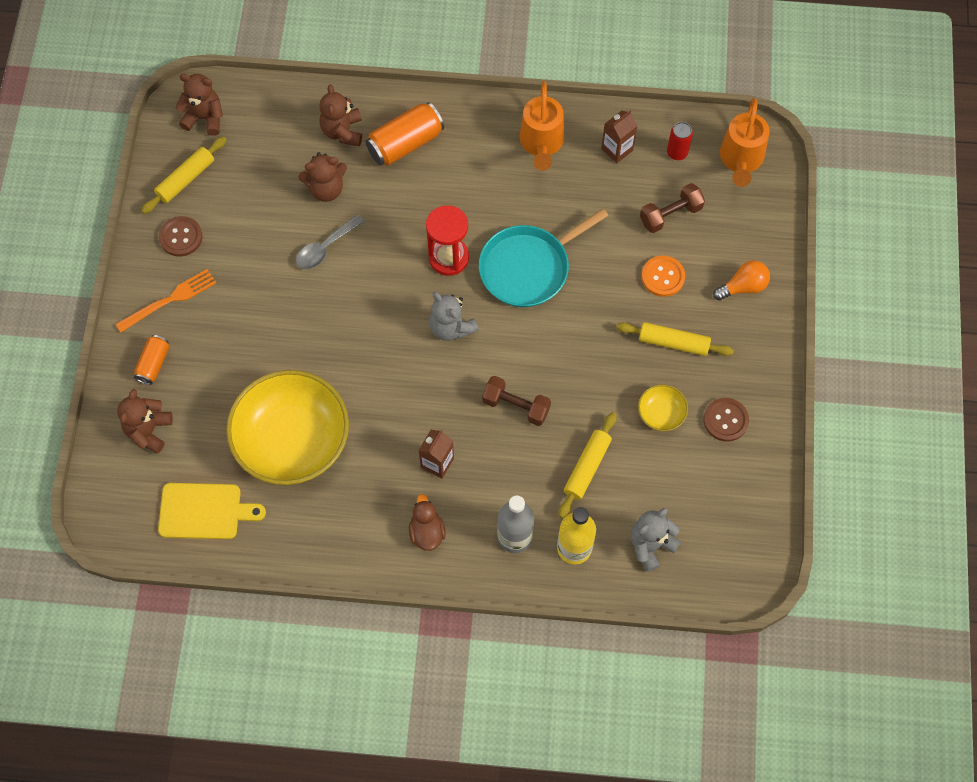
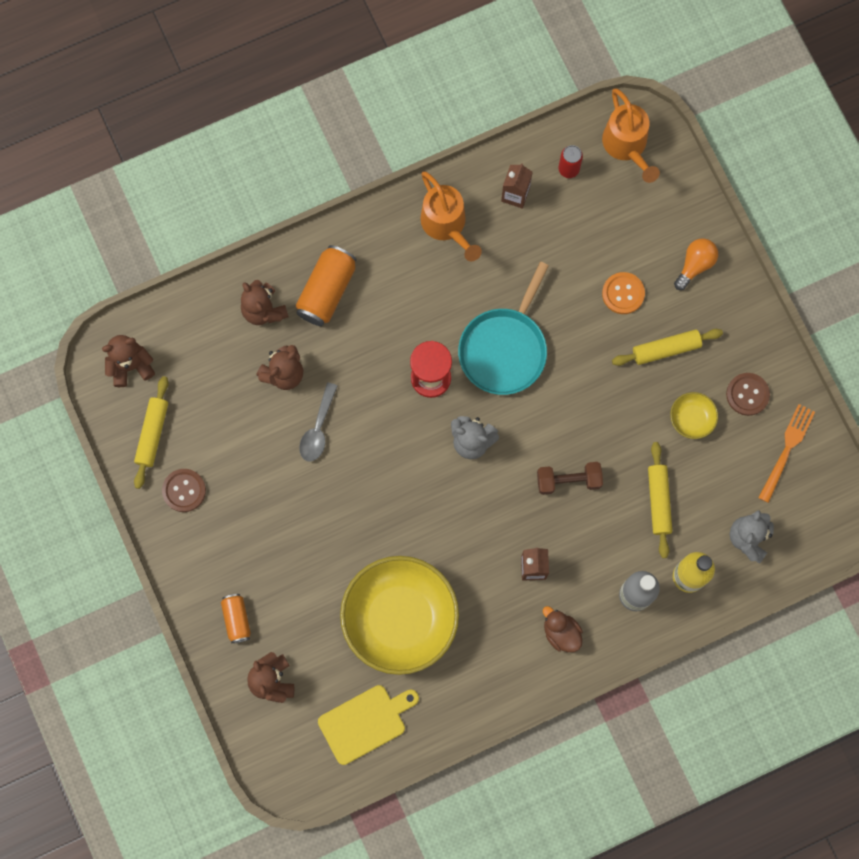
camera: 30 degrees left, 10 degrees up
orange fork [116,269,216,332] -> orange fork moved to [758,404,815,503]
brown dumbbell [640,183,705,233] -> none

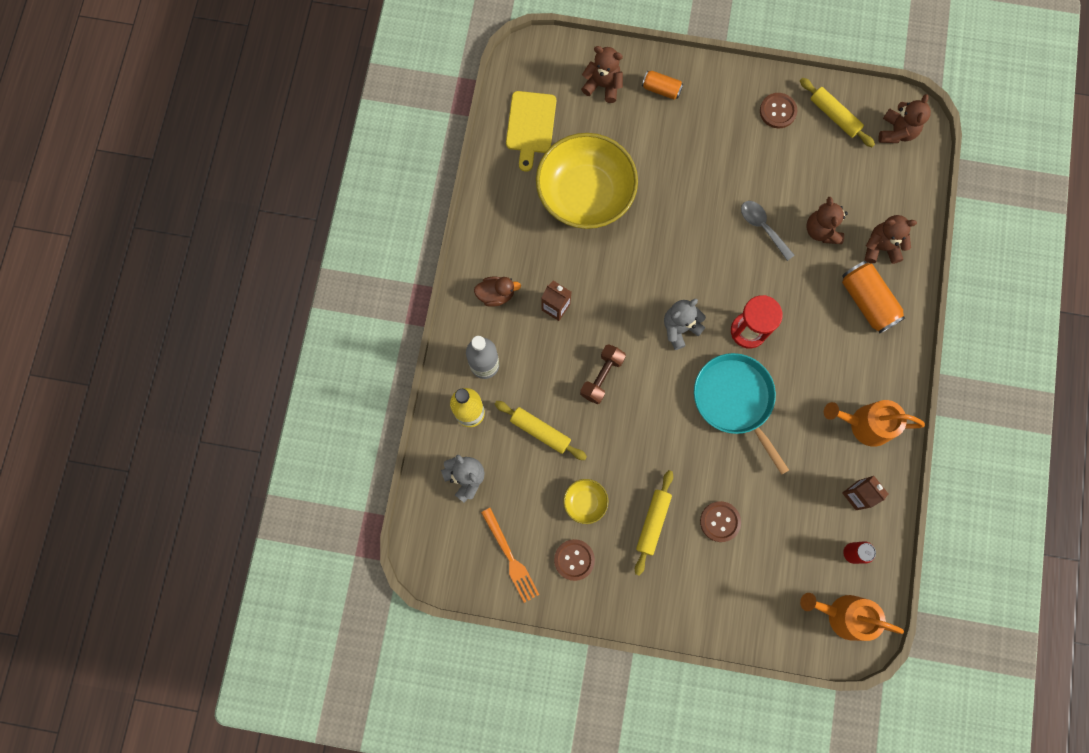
camera: 125 degrees right, 0 degrees up
orange button [602,272,645,314] -> brown button [700,501,741,542]
orange light bulb [674,238,718,290] -> none

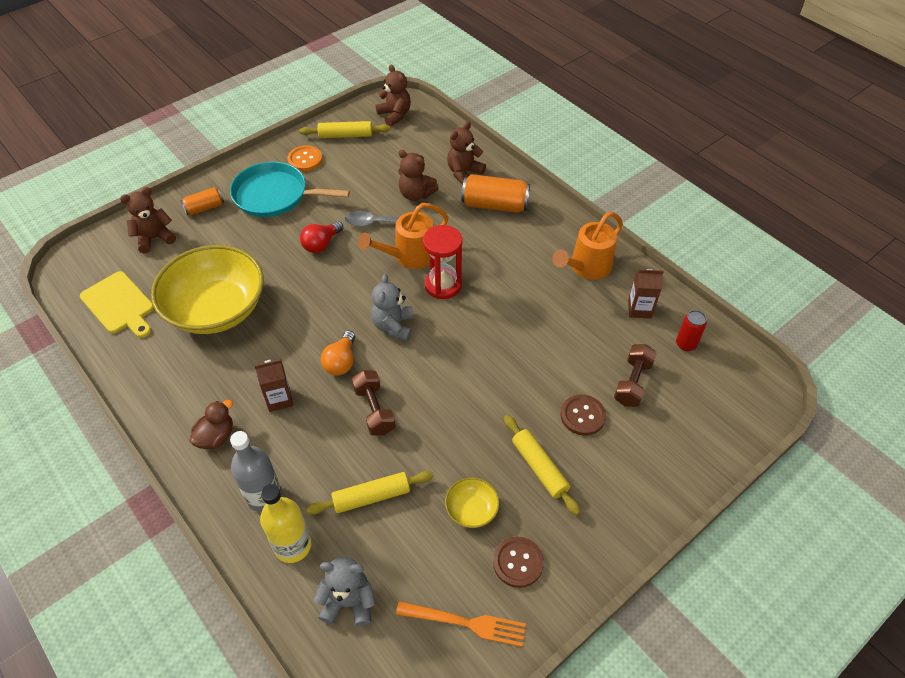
camera: 50 degrees left, 25 degrees down
turquoise pan [694,353,789,475] -> turquoise pan moved to [230,162,350,217]
brown button [760,93,797,128] -> orange button [287,145,323,171]
orange watering can [800,593,904,641] -> orange watering can moved to [358,203,448,269]
none -> red light bulb [300,221,343,253]
none -> orange light bulb [321,330,355,376]
none -> brown dumbbell [614,344,657,407]

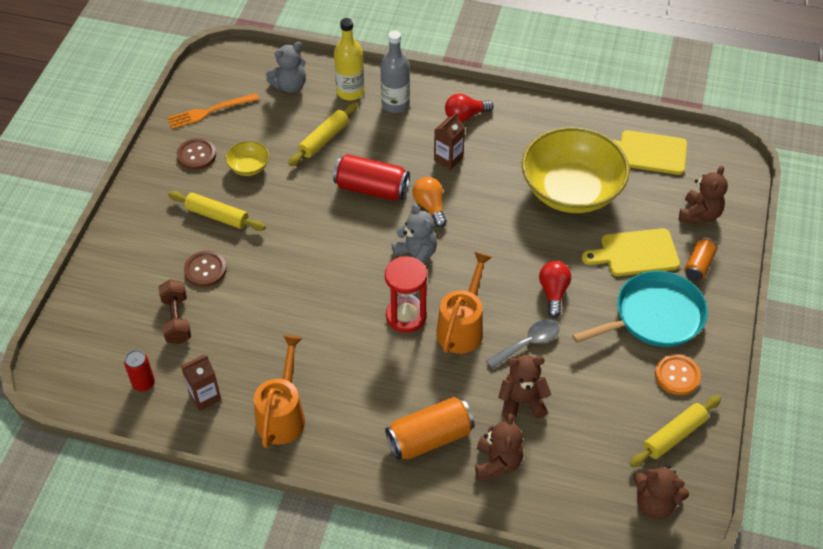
camera: 145 degrees right, 0 degrees up
brown duck [189,400,233,449] -> red light bulb [445,94,494,122]
brown dumbbell [352,370,395,436] -> red can [333,154,410,201]
none -> yellow cutting board [582,228,680,276]

